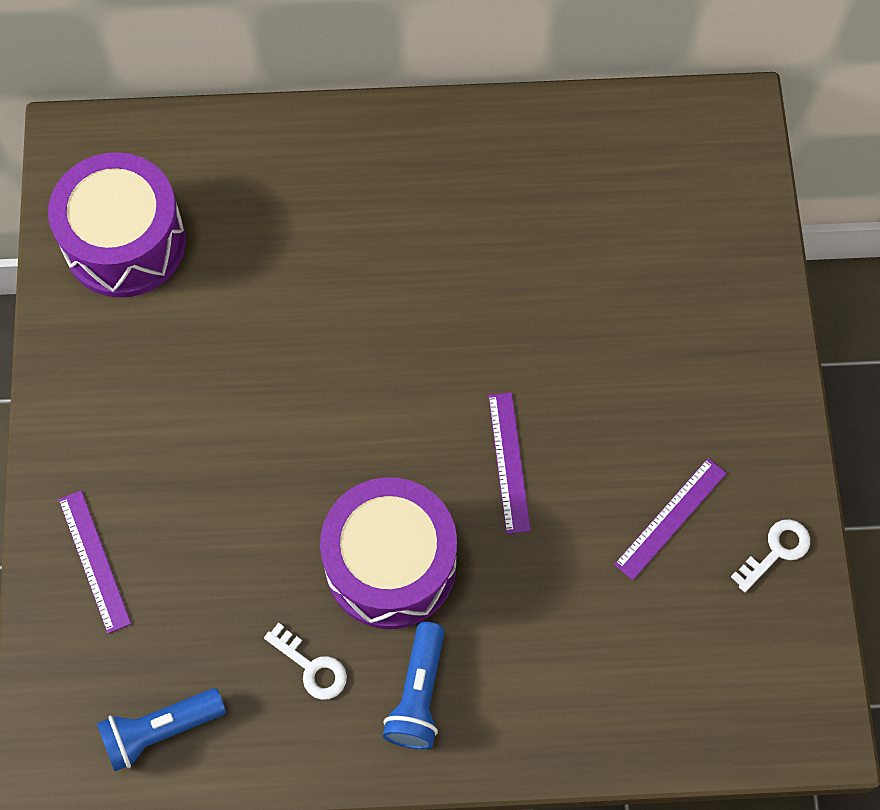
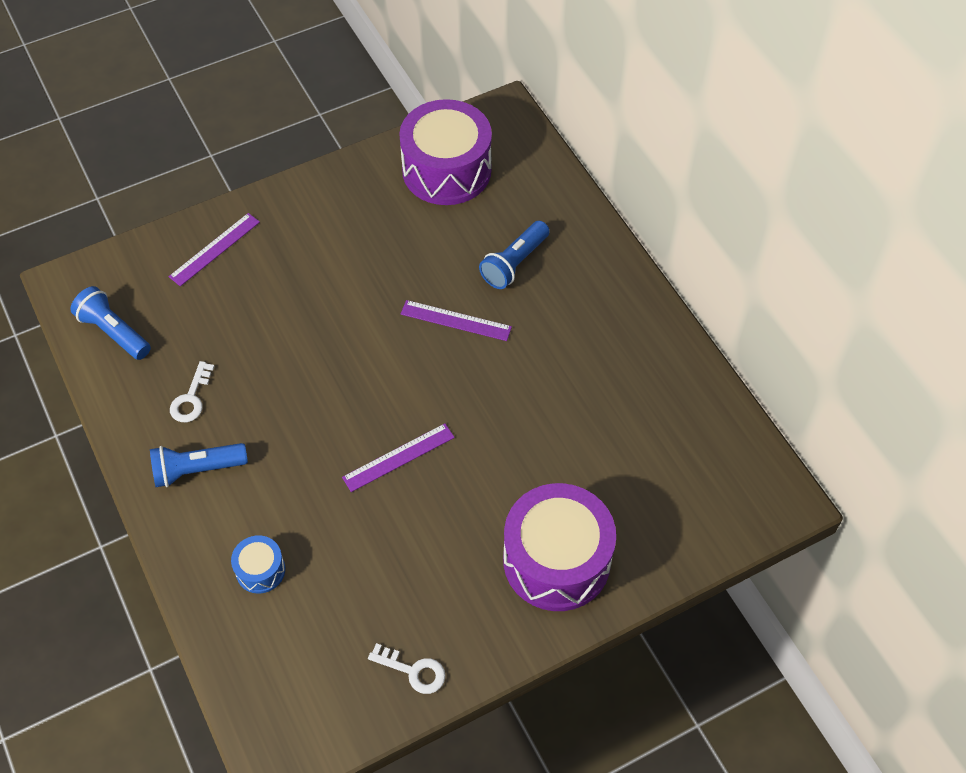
camera: 65 degrees right, 10 degrees down
purple drum [320,477,457,629] -> purple drum moved to [503,483,616,611]
purple ruler [614,458,727,580] -> purple ruler moved to [401,300,512,341]
none -> blue drum [231,535,285,594]
none -> blue flashlight [479,221,550,289]

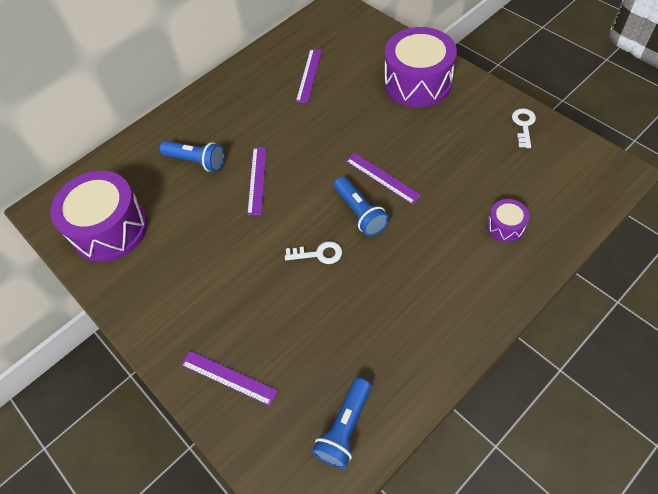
camera: 100 degrees left, 0 degrees up
blue flashlight [150,443,248,487] -> blue flashlight moved to [334,177,389,236]
white key [170,361,215,422] -> white key moved to [285,241,342,264]
blue drum [231,535,285,594] -> purple drum [487,199,529,242]
none -> purple ruler [296,49,322,103]

